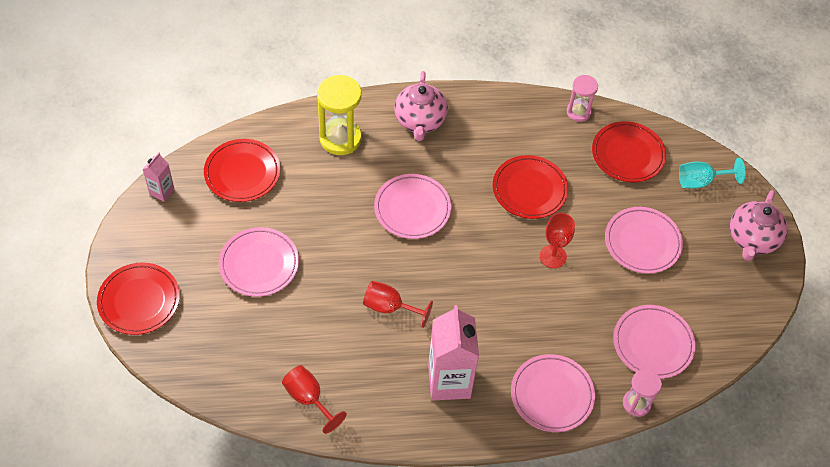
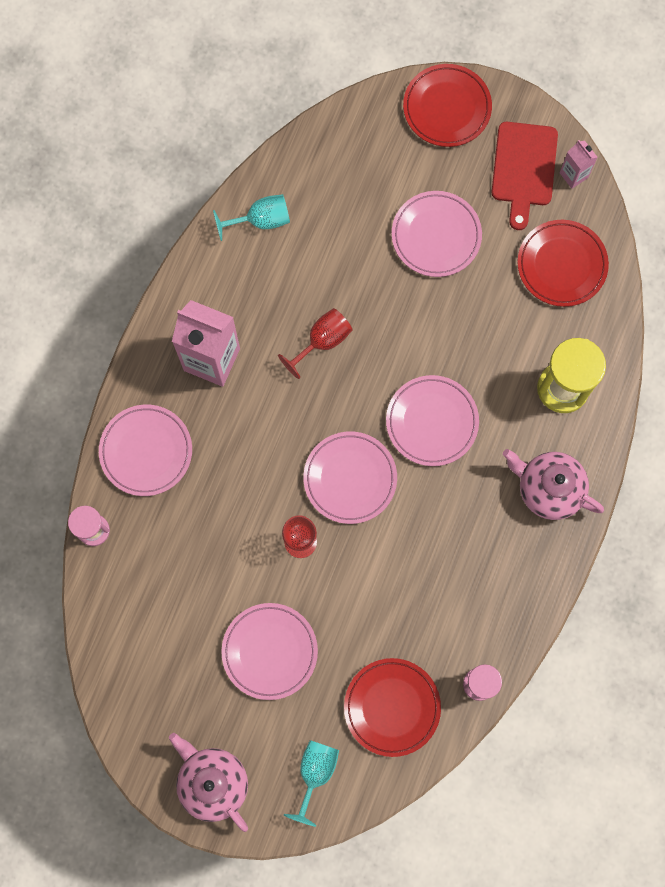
camera: 120 degrees right, 20 degrees up
red goblet [282,365,347,434] -> turquoise goblet [213,194,290,241]
red plate [493,155,568,219] -> none
pink plate [613,305,696,379] -> pink plate moved to [303,431,397,524]
none -> red cutting board [492,122,558,230]

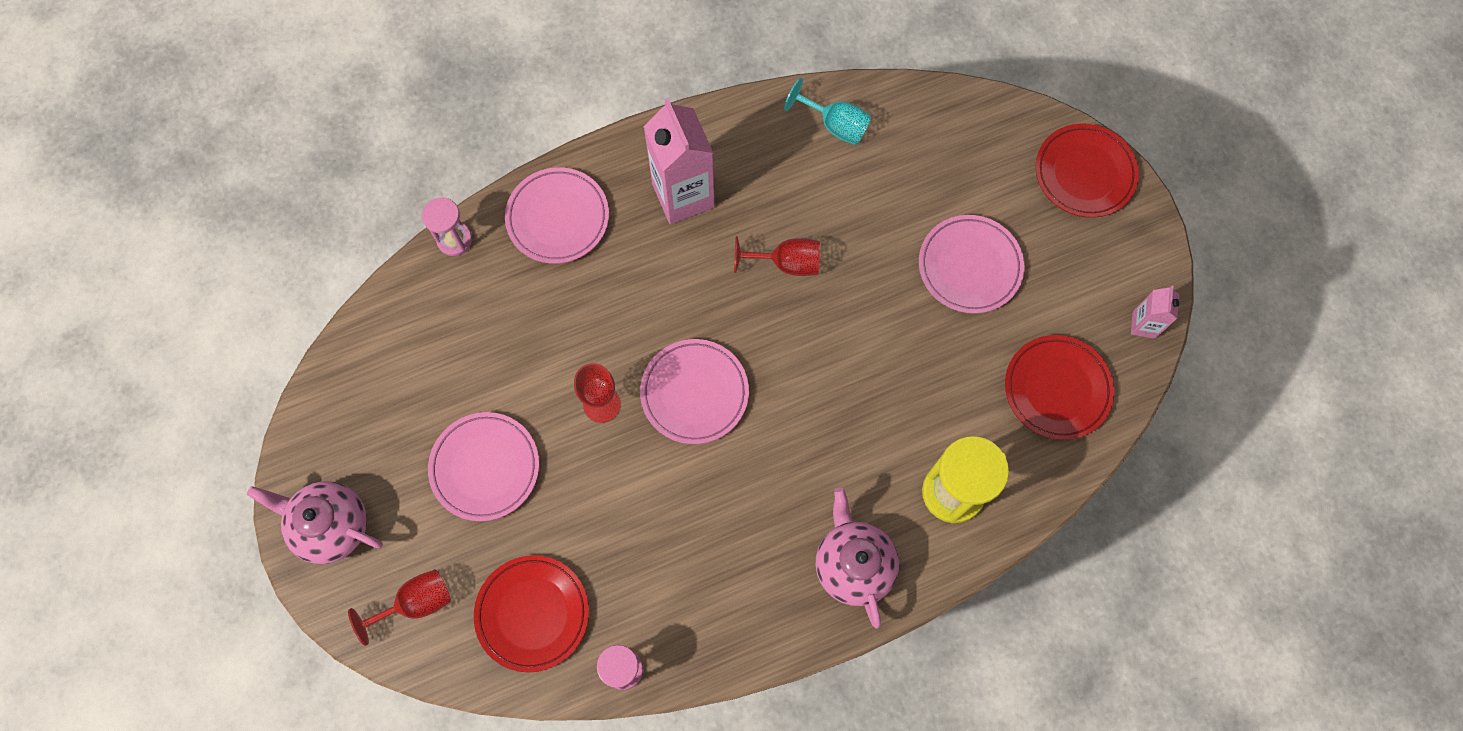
camera: 45 degrees right, 5 degrees down
pink teapot [169,733,248,832] -> pink teapot turned 75 degrees counterclockwise [247,481,383,564]
turquoise goblet [283,740,339,827] -> red goblet [348,569,451,646]
pink plate [386,375,479,466] -> none
red cutting board [492,122,558,230] -> none

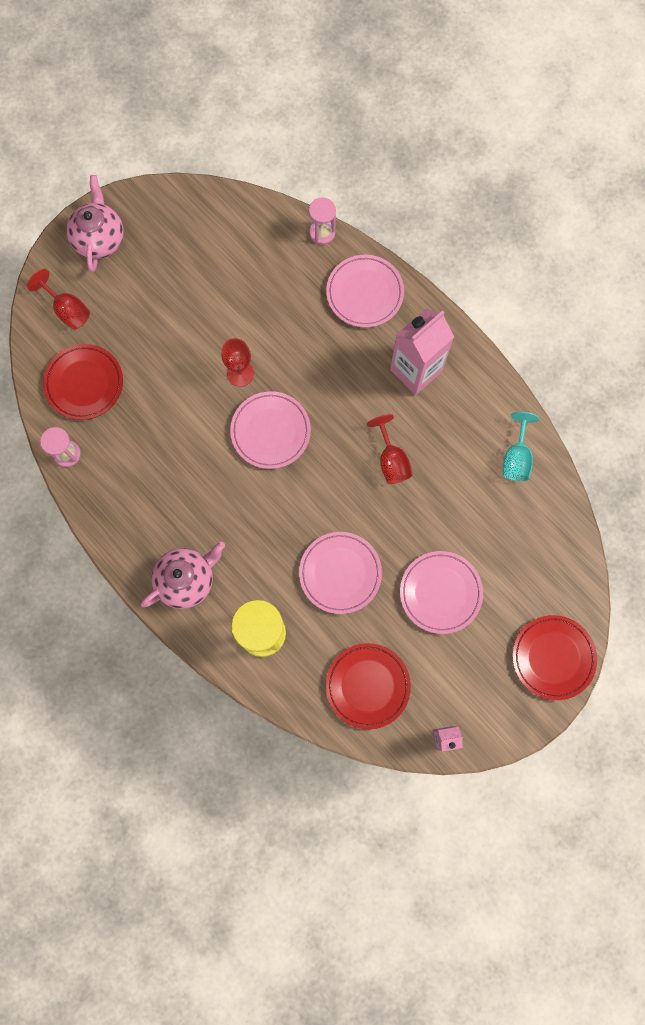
camera: 70 degrees right, 5 degrees up
pink plate [428,412,539,521] -> pink plate moved to [299,532,382,614]

